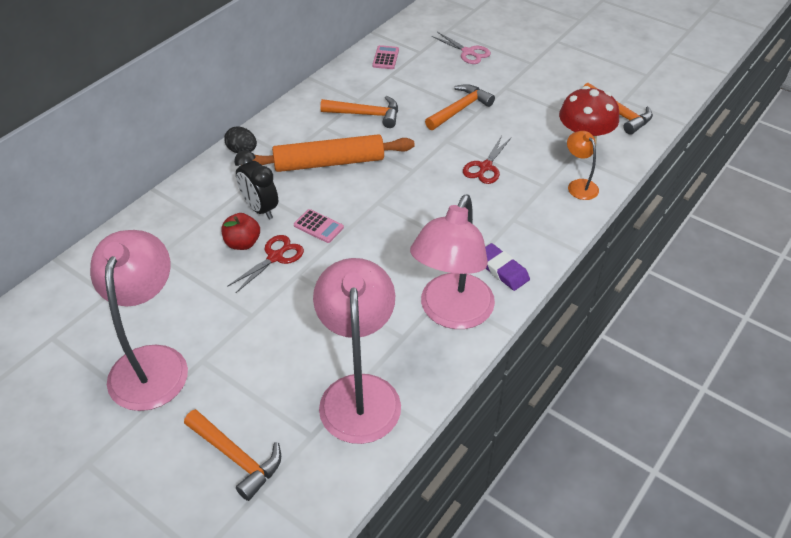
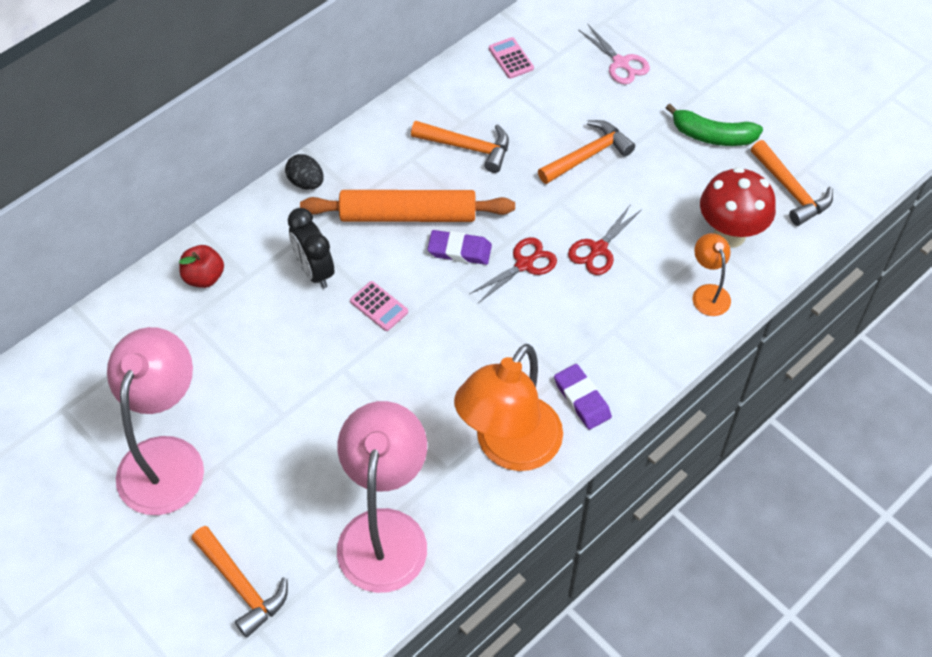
camera: 10 degrees right, 10 degrees up
red apple [222,213,260,250] -> red apple moved to [179,245,224,288]
red scissors [227,235,304,293] -> red scissors moved to [469,237,557,303]
pink calculator [372,45,399,69] -> pink calculator turned 45 degrees counterclockwise [489,37,534,79]
pink lamp [410,194,495,329] -> orange lamp [454,344,563,471]
none -> purple eraser [427,230,492,265]
none -> green banana [666,104,763,146]

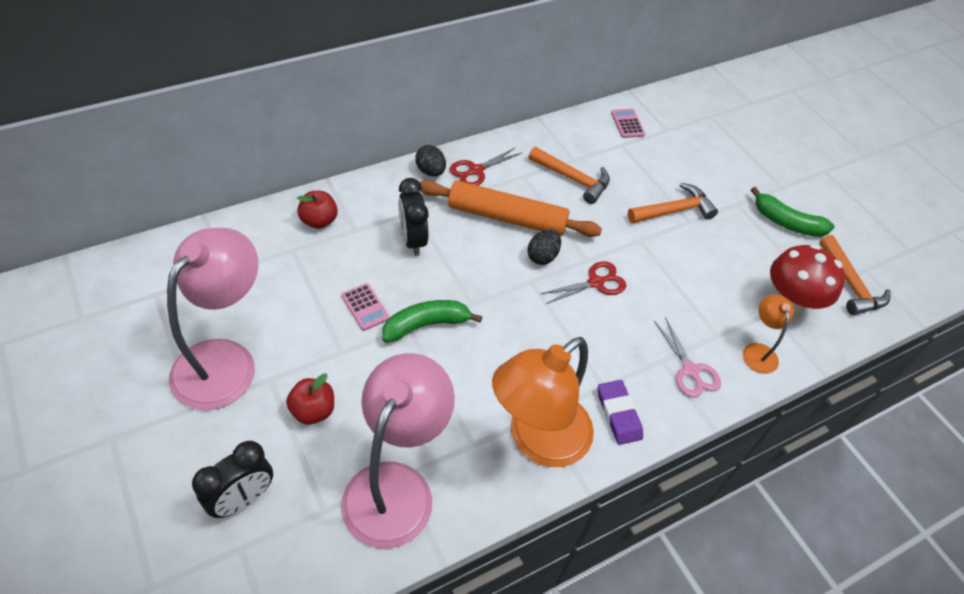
camera: 10 degrees right, 5 degrees down
orange hammer [191,526,288,638] -> black clock [192,441,273,518]
pink calculator [350,281,408,331] -> pink calculator moved to [341,283,390,331]
purple eraser [427,230,492,265] -> black egg [527,229,561,265]
red scissors [568,204,642,275] -> red scissors moved to [449,147,521,186]
pink scissors [579,24,650,84] -> pink scissors moved to [654,317,721,398]
none -> red apple [286,373,334,425]
none -> green banana [382,300,482,343]

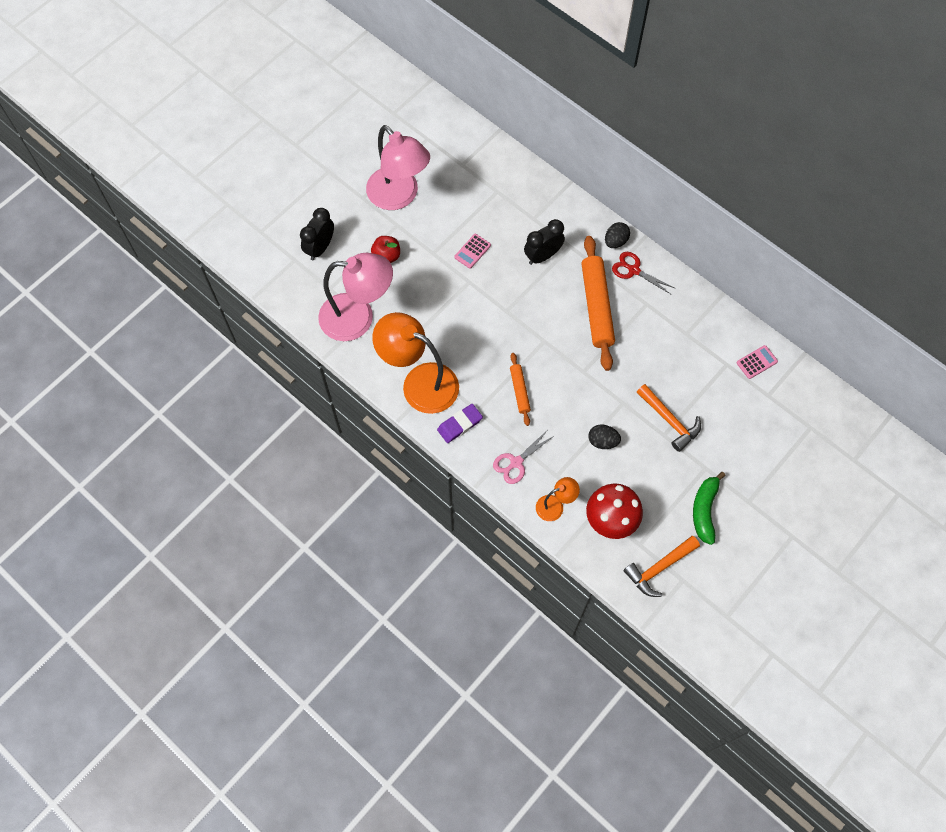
camera: 75 degrees right, 15 degrees up
pink lamp [167,228,258,410] -> pink lamp turned 45 degrees clockwise [366,125,430,210]
black clock [192,441,273,518] -> black clock turned 90 degrees clockwise [300,208,334,260]
red apple [297,191,338,229] -> none
green banana [382,300,482,343] -> none
black egg [527,229,561,265] -> black egg moved to [588,425,621,449]
orange hammer [529,147,610,204] -> none
red scissors [540,261,626,304] -> none
none -> orange rolling pin [510,353,531,426]

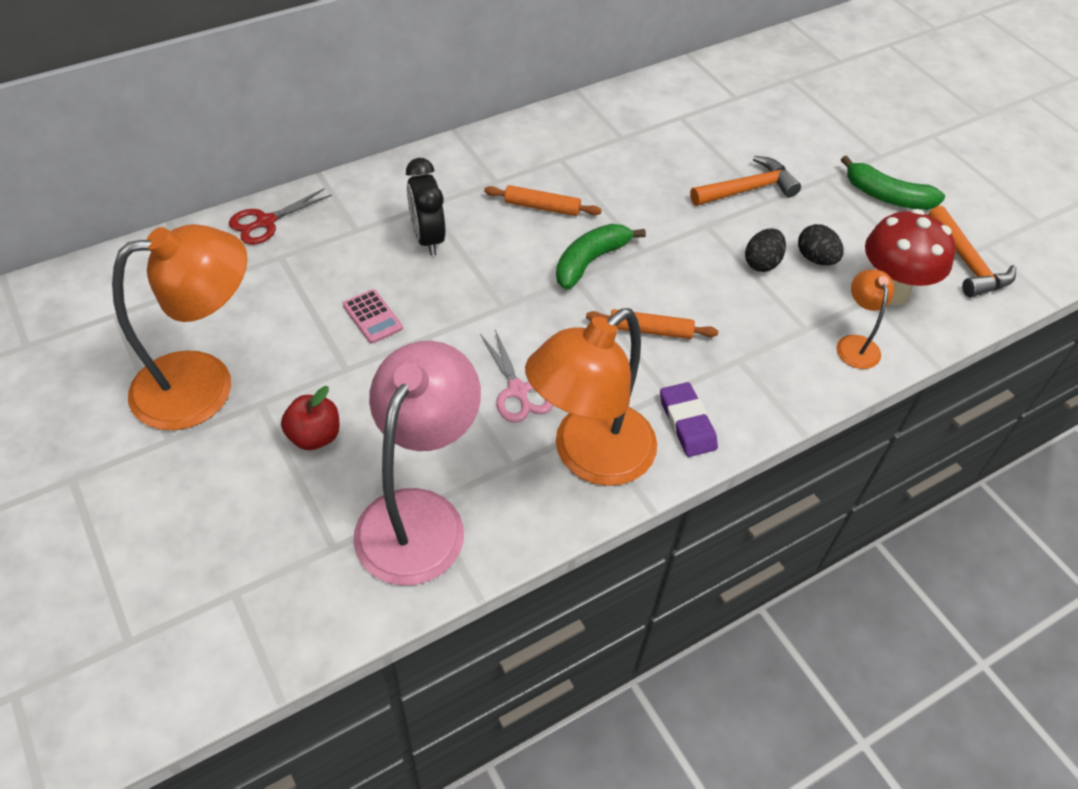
camera: 75 degrees left, 15 degrees down
black clock [300,208,334,260] -> none
pink lamp [366,125,430,210] -> orange lamp [112,224,248,430]
pink scissors [493,431,554,484] -> pink scissors moved to [480,330,553,423]
orange rolling pin [581,236,615,371] -> orange rolling pin [484,185,602,216], size x0.52
black egg [605,222,630,248] -> black egg moved to [798,224,844,265]
red scissors [612,252,674,294] -> red scissors moved to [229,188,332,245]
pink calculator [737,345,778,379] -> none
none -> green banana [556,224,646,290]

